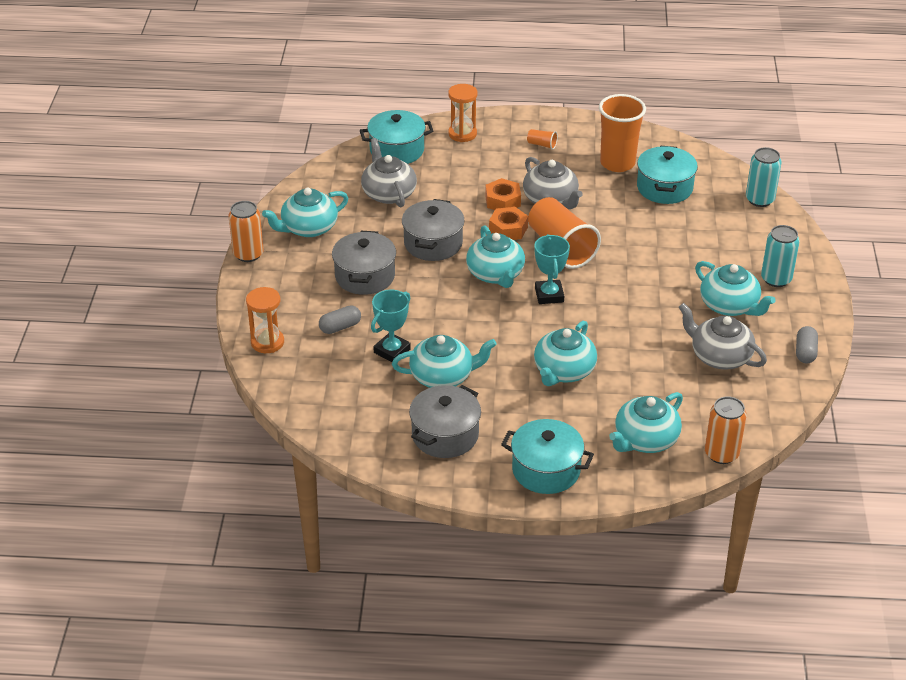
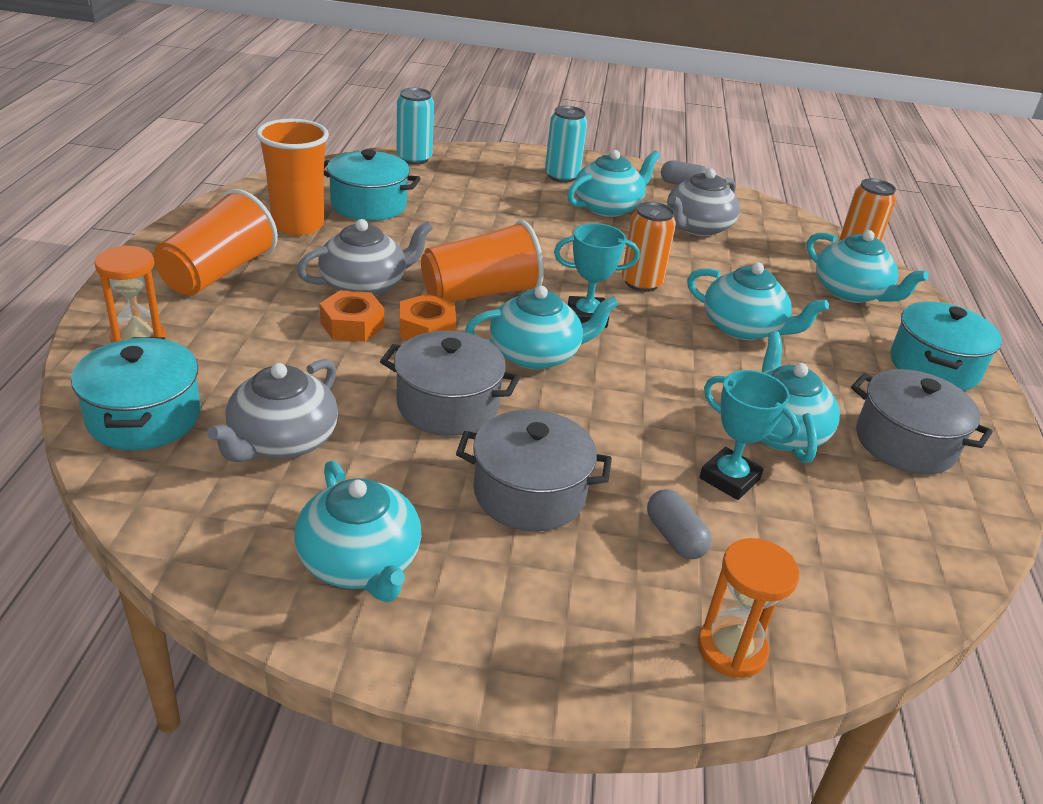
camera: 90 degrees left, 5 degrees down
orange can [229,201,264,262] -> orange can moved to [622,202,676,292]
grey teapot [361,138,417,208] -> grey teapot turned 45 degrees counterclockwise [207,359,338,462]
orange cup [527,129,558,150] -> orange cup [154,189,278,296], size x2.47

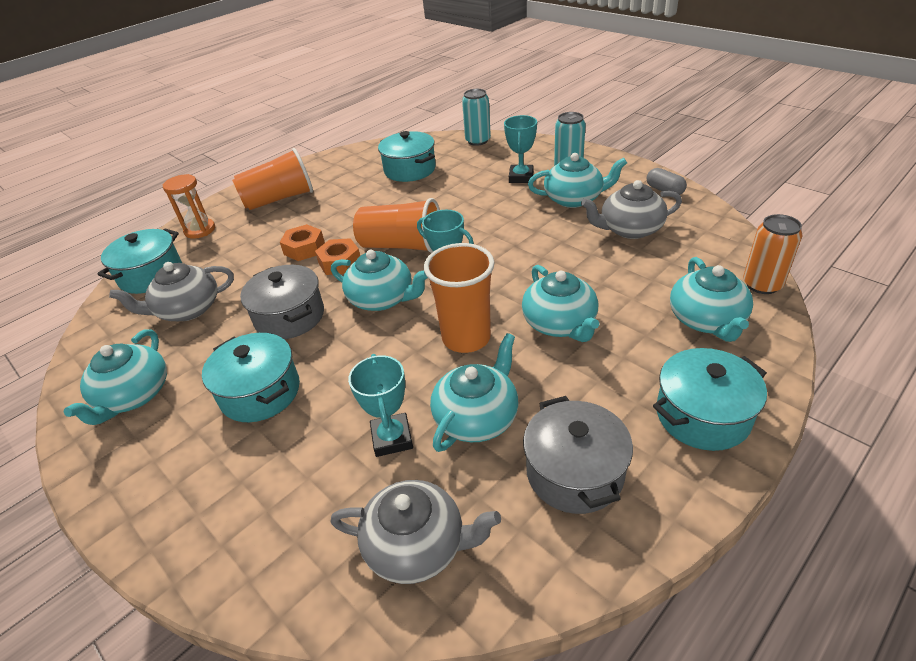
camera: 45 degrees right, 5 degrees up
orange cup [256,119,329,236] -> orange cup moved to [424,243,495,353]
grey teapot [297,219,433,296] -> grey teapot moved to [330,480,501,584]
grey pot [456,410,612,531] -> turquoise pot [202,333,300,422]
orange can [622,202,676,292] -> none
grey capsule [647,489,712,559] -> none
orange hourglass [698,538,799,678] -> none
none -> turquoise trophy [504,115,537,183]

